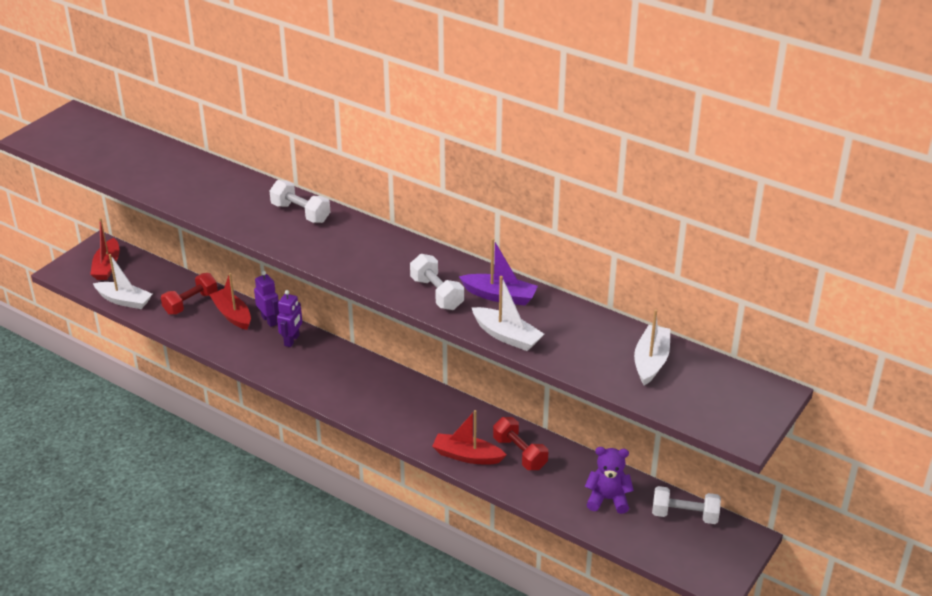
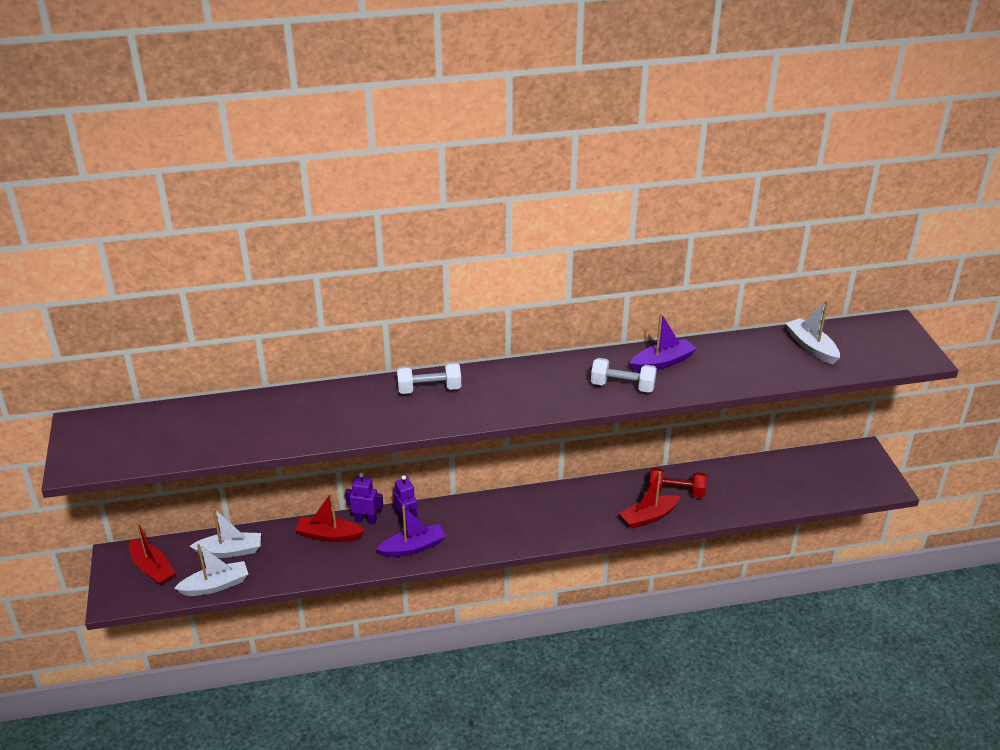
camera: 45 degrees left, 0 degrees up
red dumbbell [161,273,218,315] -> none
white boat [472,276,544,351] -> white boat moved to [190,508,261,558]
purple teddy bear [585,447,634,514] -> none
white dumbbell [652,486,721,524] -> none
none -> purple boat [376,506,446,557]

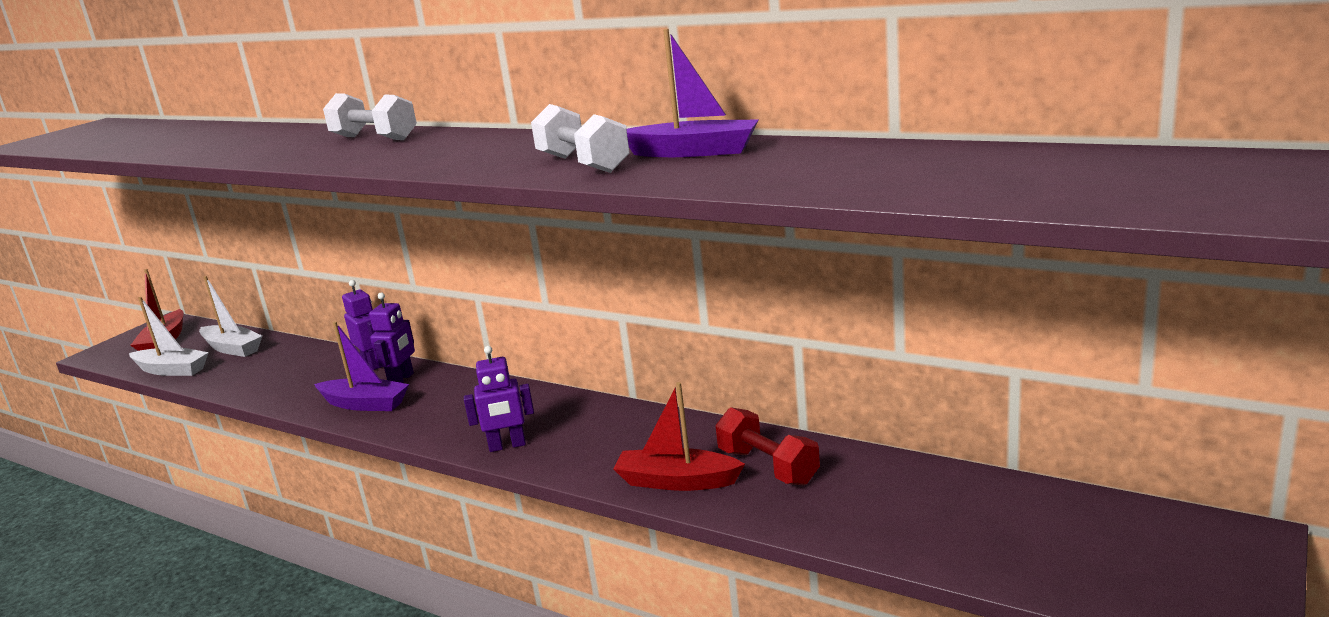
camera: 45 degrees right, 15 degrees down
red boat [295,493,365,542] -> none
white boat [786,300,840,364] -> none
none -> purple robot [464,346,534,452]

